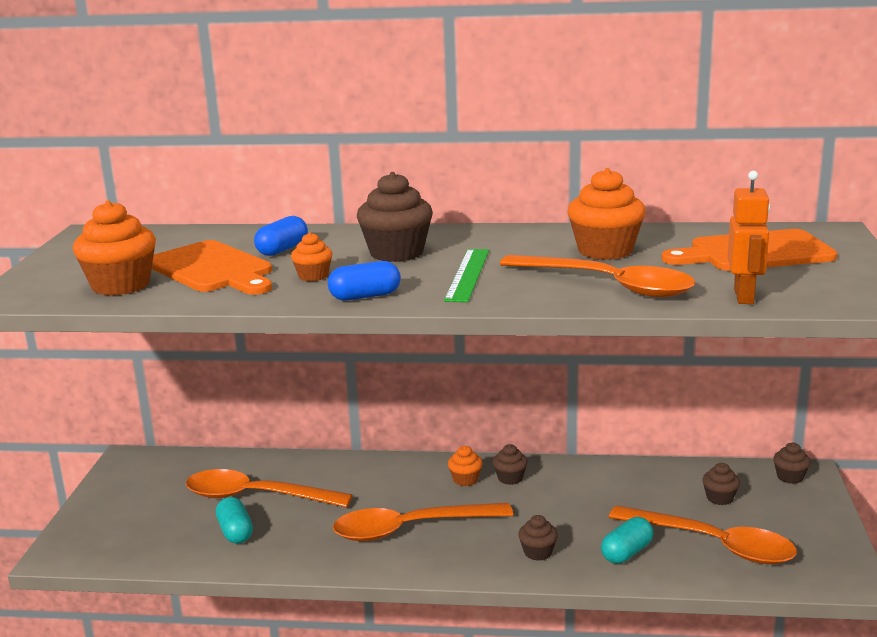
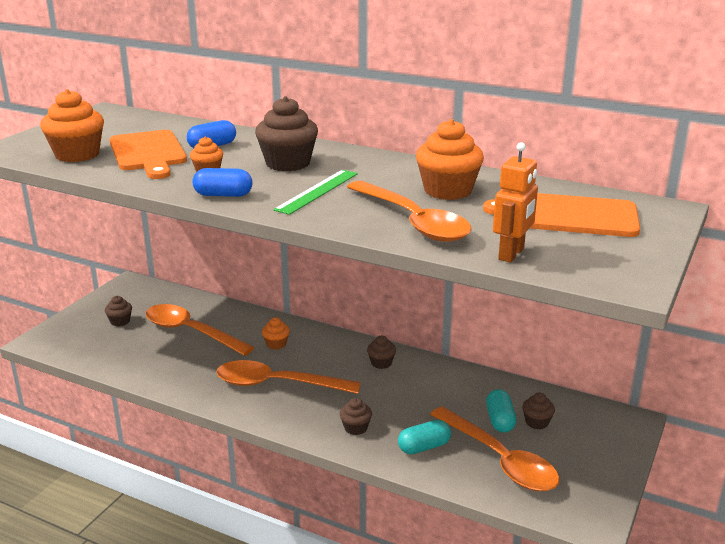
camera: 20 degrees right, 5 degrees up
turquoise capsule [216,497,253,544] -> turquoise capsule moved to [486,389,516,432]
orange cupcake [448,446,483,486] -> orange cupcake moved to [262,317,290,350]
brown cupcake [773,443,811,484] -> brown cupcake moved to [105,296,132,326]

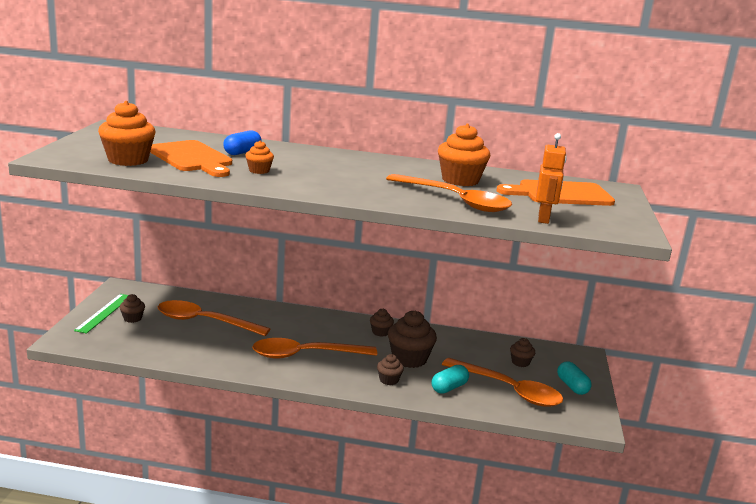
camera: 20 degrees left, 5 degrees down
blue capsule [192,168,252,197] -> none
brown cupcake [255,96,318,171] -> brown cupcake moved to [388,311,437,368]
orange cupcake [262,317,290,350] -> none
green ruler [273,170,358,215] -> green ruler moved to [74,294,128,334]
turquoise capsule [486,389,516,432] -> turquoise capsule moved to [557,361,592,395]

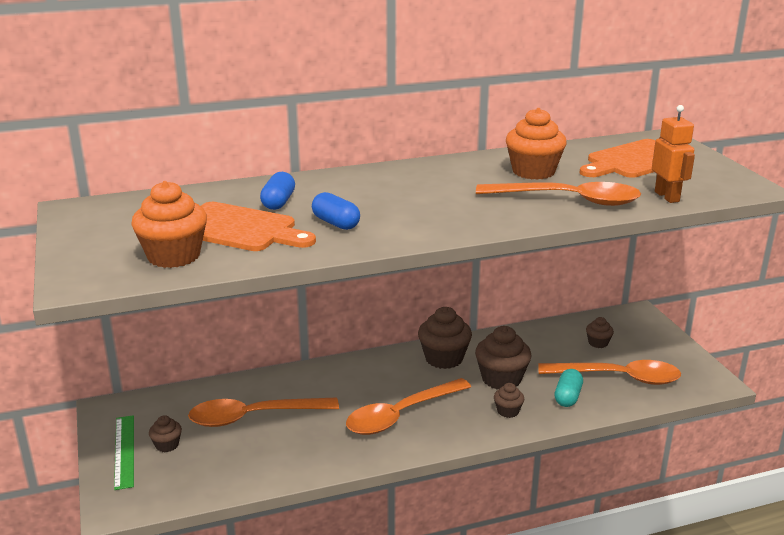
camera: 25 degrees left, 5 degrees up
orange cupcake [245,141,274,174] -> blue capsule [312,192,360,230]
brown cupcake [370,309,394,337] -> brown cupcake [418,307,472,369], size x1.92
turquoise capsule [557,361,592,395] -> none

